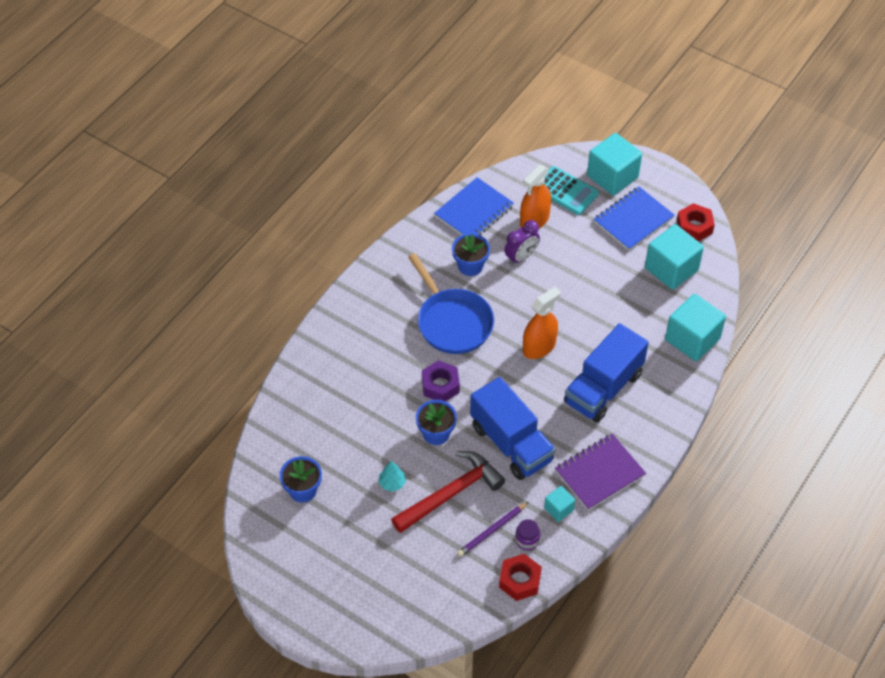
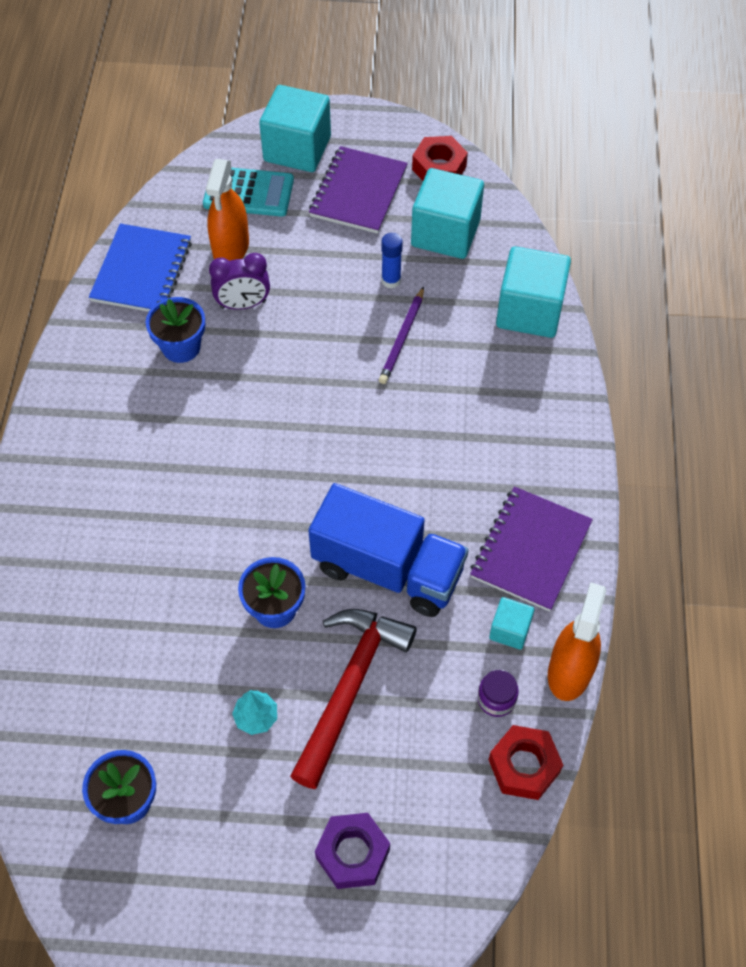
camera: 30 degrees left, 5 degrees up
blue pan [408,253,494,354] -> none
purple nut [422,360,460,401] -> purple nut moved to [315,813,390,889]
purple pencil [457,502,528,557] -> purple pencil moved to [379,287,424,384]
purple clock [504,220,540,265] -> purple clock turned 60 degrees clockwise [209,253,270,310]
orange spray bottle [523,287,561,359] -> orange spray bottle moved to [548,582,606,701]
blue truck [564,323,649,423] -> none
blue notebook [594,187,675,251] -> purple notebook [309,146,408,234]
none -> blue glue stick [381,233,403,289]

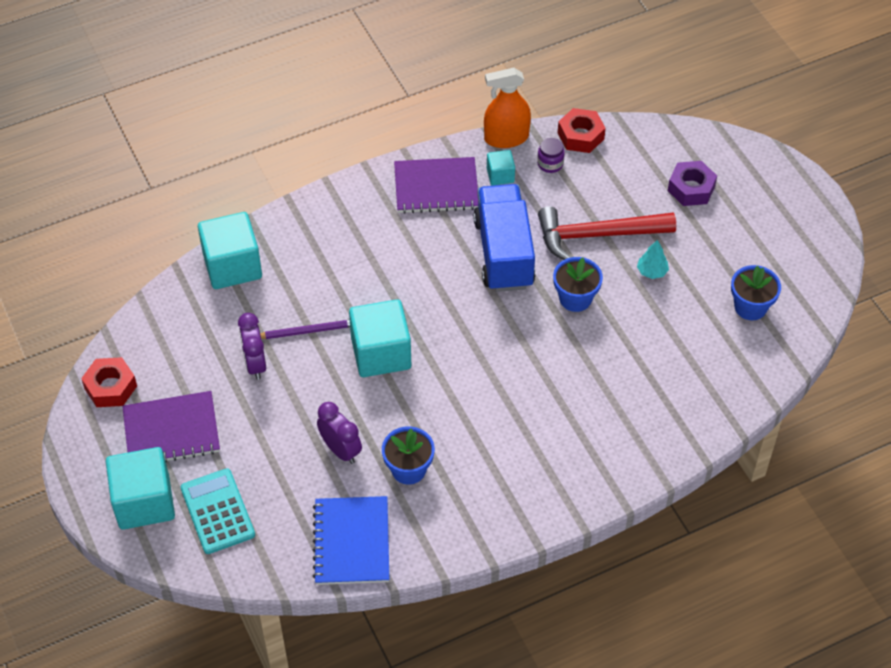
camera: 120 degrees left, 5 degrees down
blue notebook [89,223,192,312] -> blue notebook turned 75 degrees counterclockwise [313,496,389,585]
orange spray bottle [206,159,249,261] -> none
blue glue stick [381,233,403,289] -> purple clock [238,313,266,380]
turquoise cube [411,168,484,259] -> turquoise cube moved to [349,299,411,377]

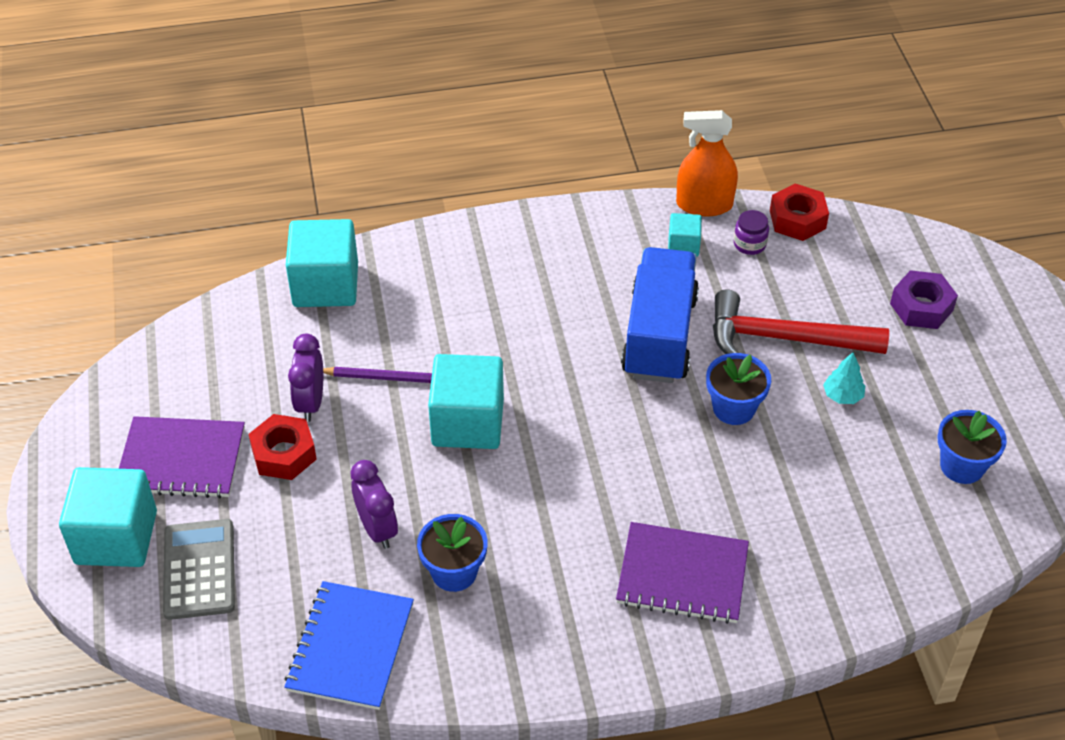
camera: 15 degrees right, 5 degrees down
red nut [81,357,137,407] -> red nut moved to [249,414,317,480]
turquoise calculator [181,468,255,554] -> grey calculator [163,519,235,620]
purple notebook [394,157,478,214] -> purple notebook moved to [616,522,749,624]

